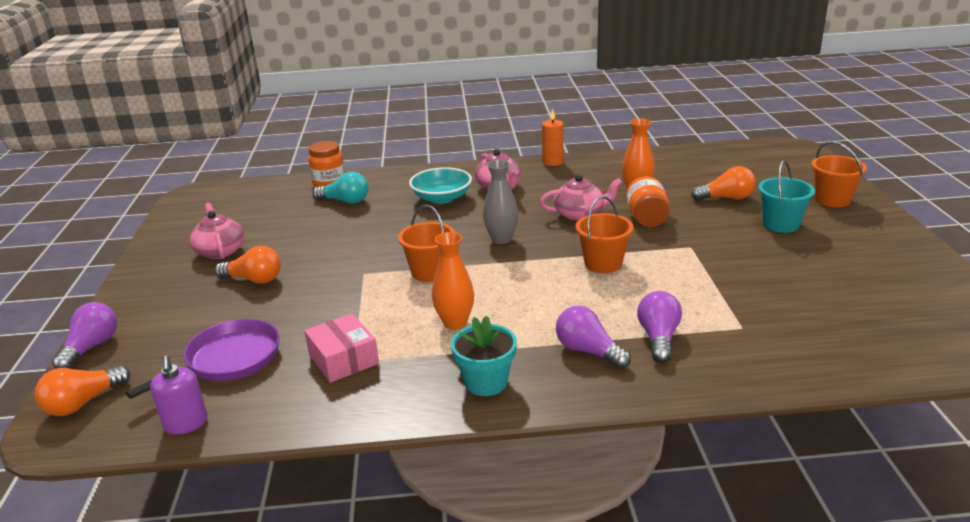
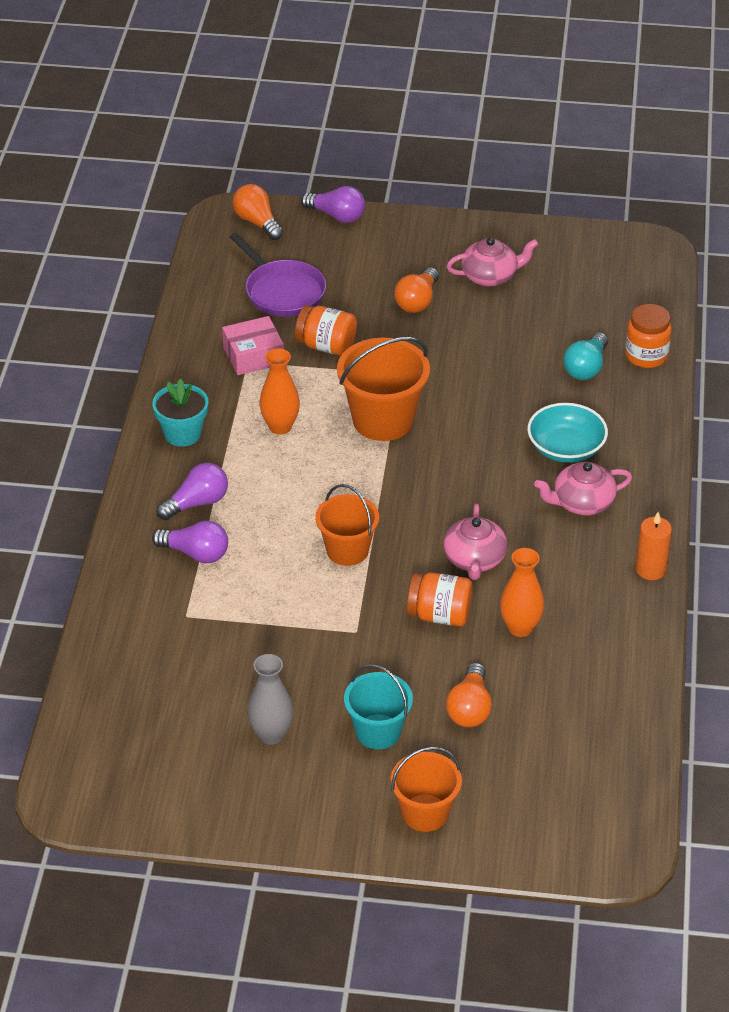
camera: 100 degrees right, 15 degrees up
purple soap dispenser [150,355,208,435] -> none
orange bucket [398,205,455,282] -> orange bucket [337,337,430,441], size x1.53
grey vase [483,160,518,244] -> grey vase moved to [247,654,294,745]
none -> orange jar [295,305,357,356]

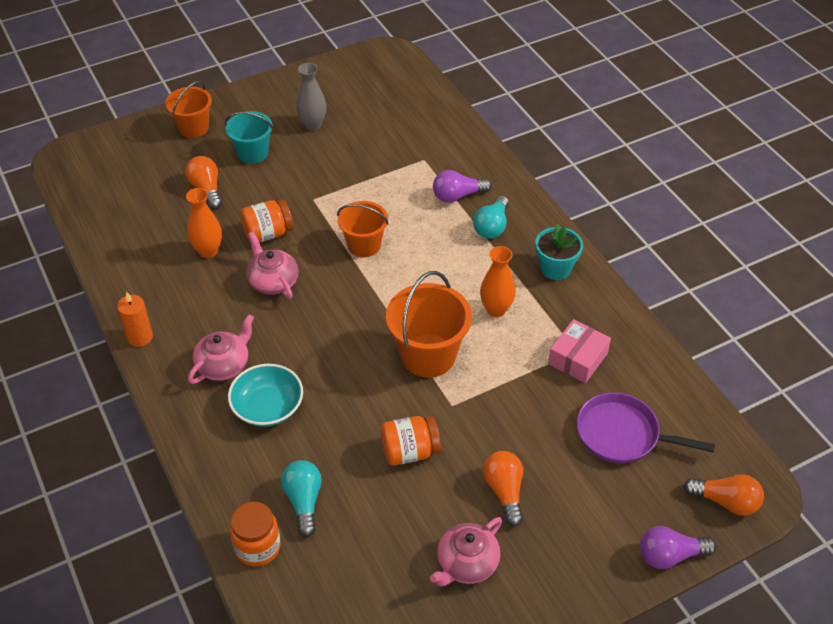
camera: 145 degrees right, 5 degrees up
purple light bulb [156,463,228,520] -> turquoise light bulb [473,196,509,239]
orange jar [295,305,357,356] -> orange jar moved to [381,416,441,466]

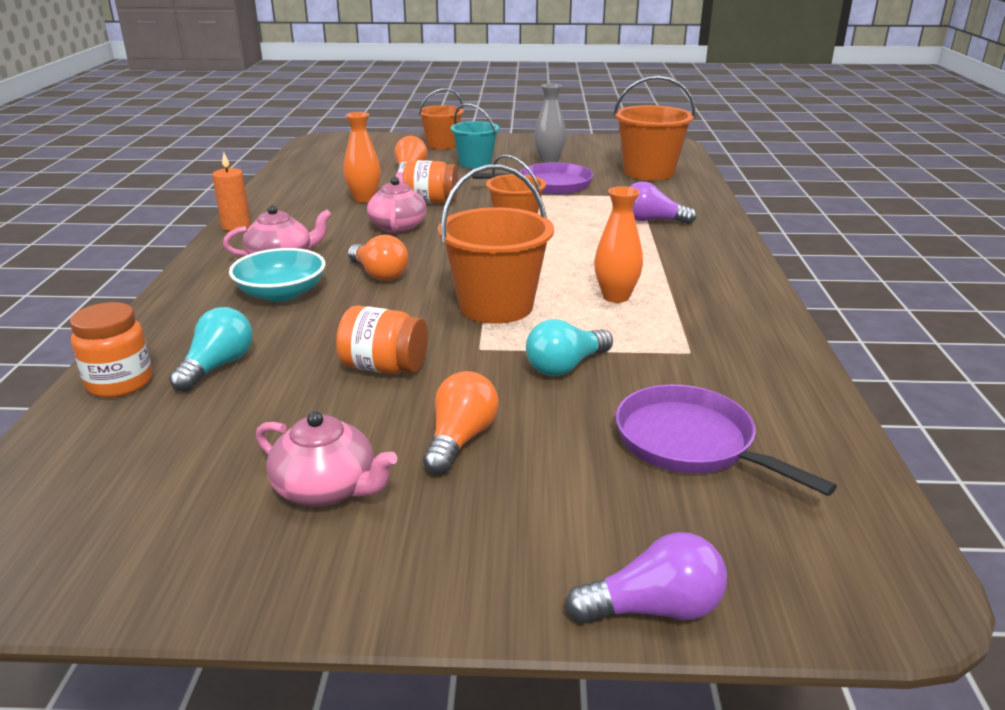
camera: 30 degrees right, 20 degrees down
pink teapot [430,517,502,586] -> pink teapot turned 135 degrees counterclockwise [256,411,397,506]
turquoise light bulb [473,196,509,239] -> turquoise light bulb moved to [526,319,613,376]
turquoise flower pot [535,224,583,280] -> none
pink box [548,319,611,383] -> none
purple light bulb [640,526,716,569] -> purple light bulb turned 150 degrees clockwise [565,532,727,623]
orange light bulb [684,474,764,516] -> orange light bulb moved to [348,235,408,281]
none -> purple pan [472,162,594,195]
none -> orange bucket [613,75,695,180]

